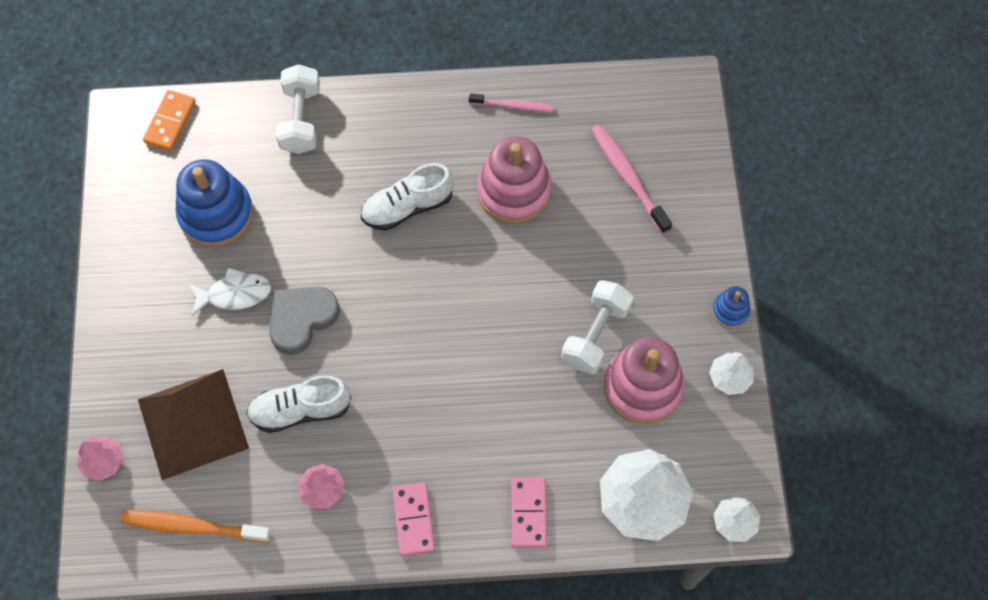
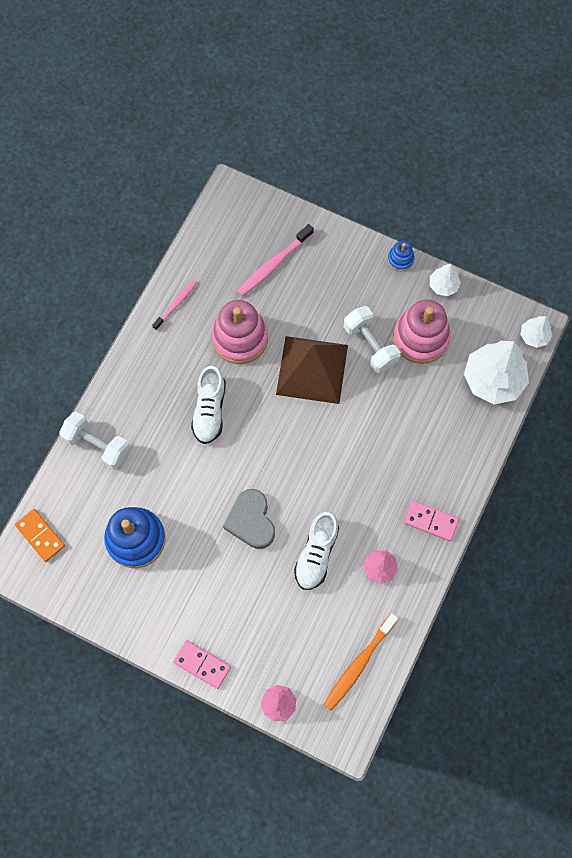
camera: 60 degrees left, 5 degrees up
brown pyramid [138,369,249,480] -> brown pyramid moved to [276,336,348,404]
white fish [189,268,271,316] -> none
pink domino [511,477,547,548] -> pink domino moved to [173,640,231,689]
pink toothbrush [591,124,672,234] -> pink toothbrush turned 45 degrees counterclockwise [237,224,314,297]

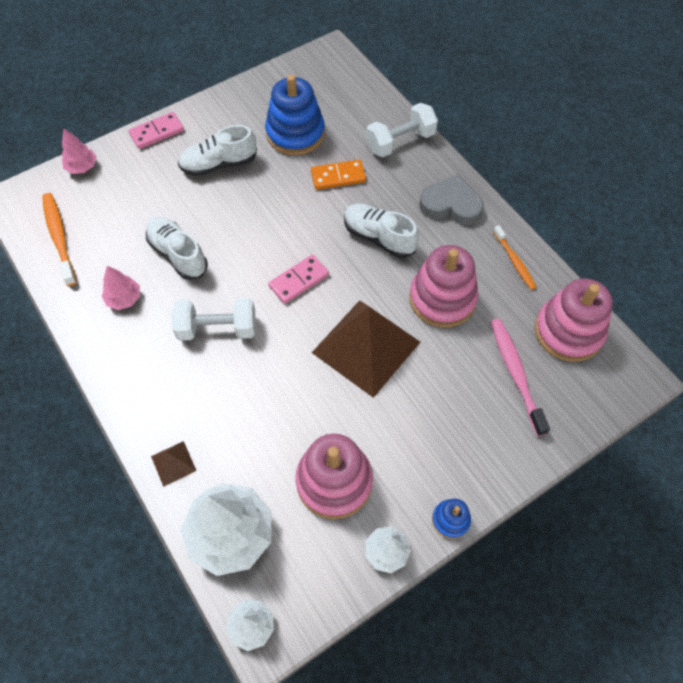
camera: 120 degrees right, 10 degrees down
orange domino [15,509,65,562] -> orange domino moved to [311,160,366,190]
pink toothbrush [152,279,197,330] -> orange toothbrush [493,225,536,290]
grey heart [223,489,275,549] -> grey heart moved to [419,175,484,225]
white dumbbell [344,306,401,373] -> white dumbbell moved to [172,298,256,341]
pink domino [404,500,459,541] -> pink domino moved to [268,255,329,304]
none -> brown pyramid [151,441,197,487]
none -> white shoe [178,125,257,176]
none -> pink stacking toy [535,278,613,362]

